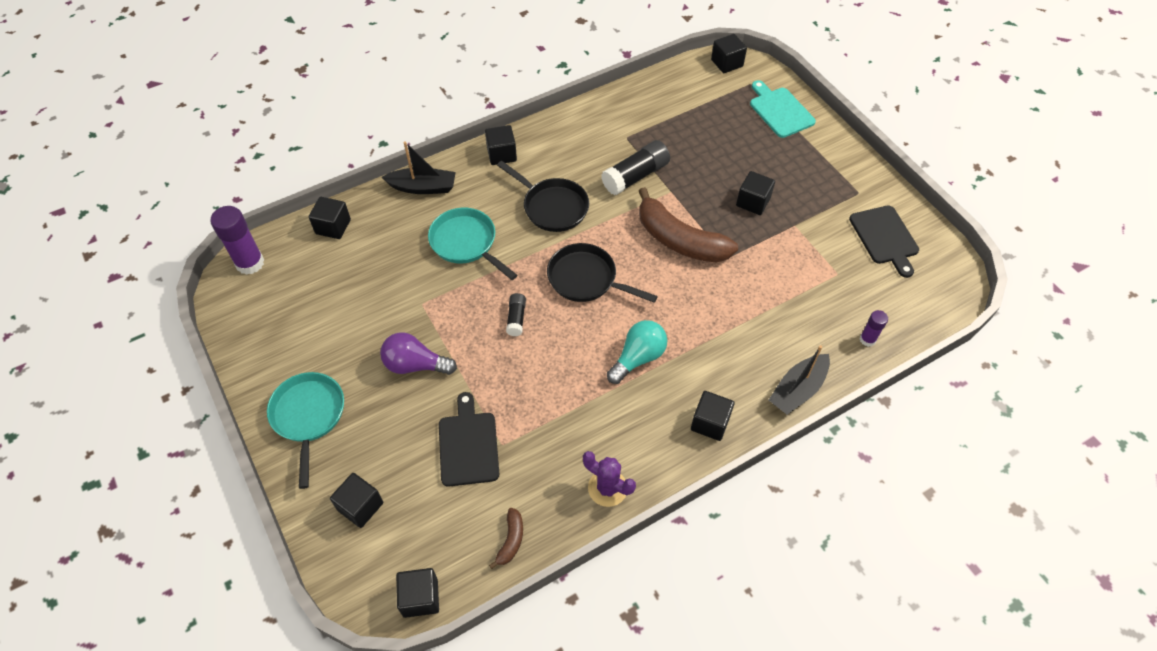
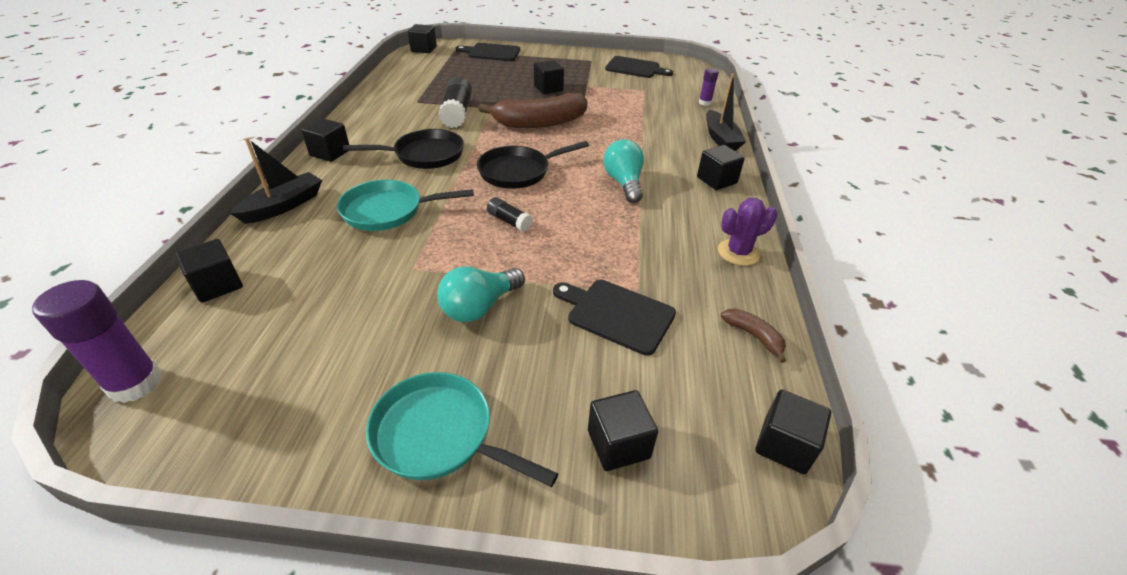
camera: 55 degrees left, 15 degrees down
purple light bulb [380,332,457,375] -> turquoise light bulb [437,267,525,322]
turquoise cutting board [750,80,816,138] -> black cutting board [456,43,520,61]

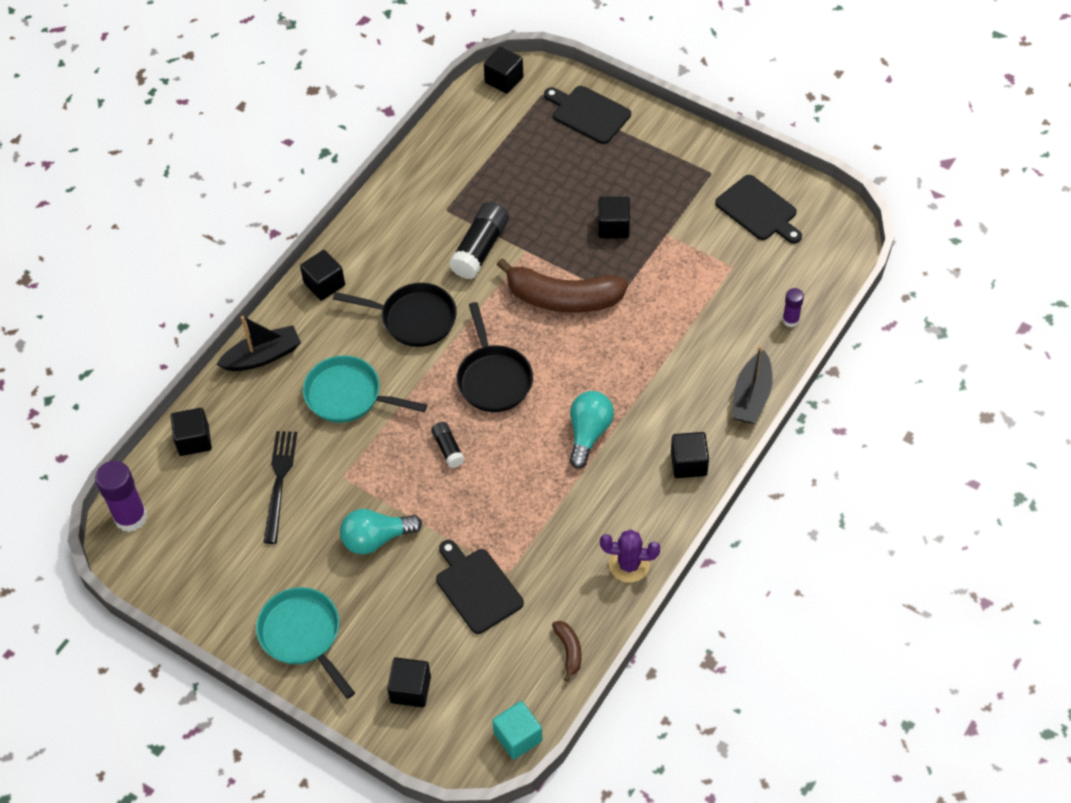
camera: 30 degrees right, 15 degrees up
black pan [477,141,589,189] -> black pan turned 105 degrees counterclockwise [456,302,533,412]
black cube [755,389,831,474] -> turquoise cube [492,701,542,759]
none -> black fork [264,431,297,544]

